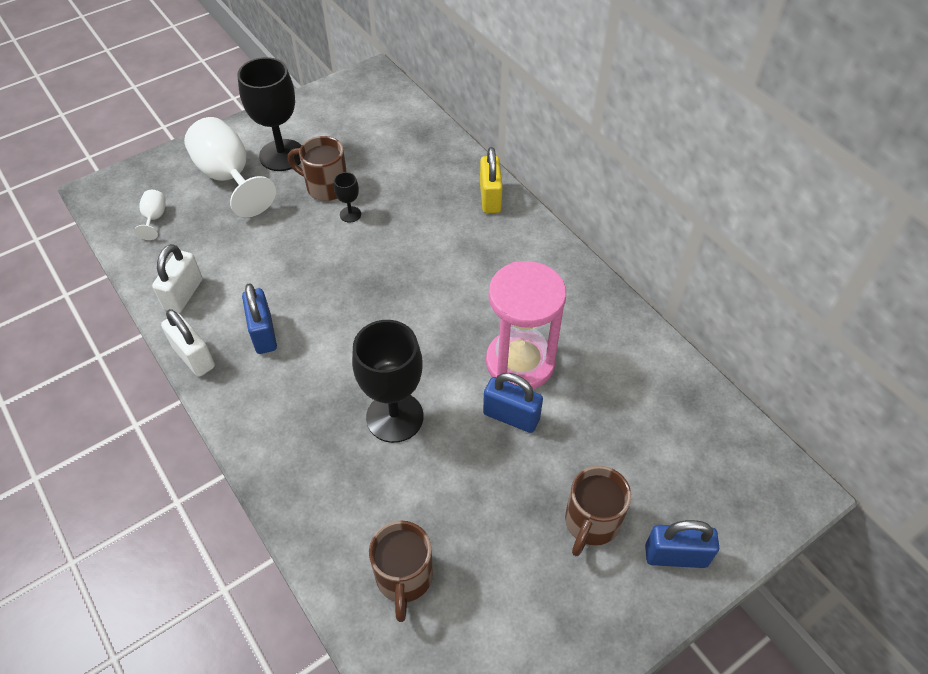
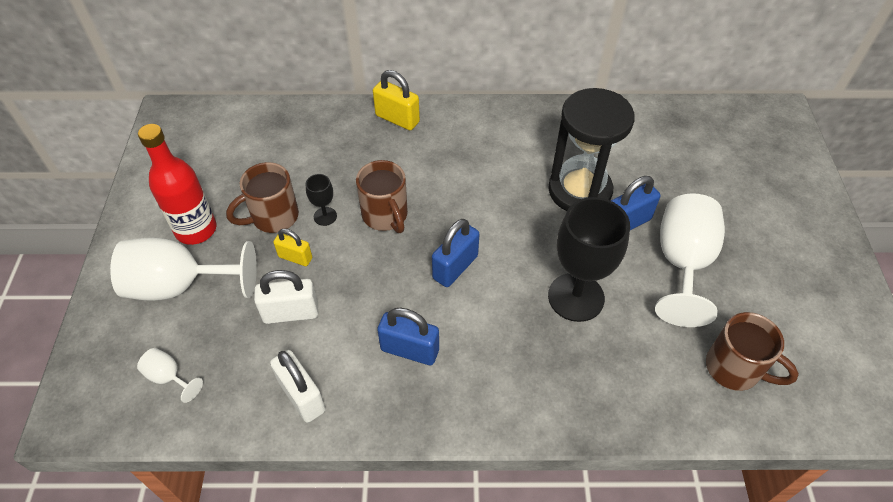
camera: 55 degrees left, 0 degrees up
white padlock [161,309,215,377] -> white padlock moved to [254,270,318,324]
black goblet [238,57,301,171] -> red bottle [138,124,216,245]
pink hourglass [486,261,566,389] -> black hourglass [548,88,635,211]
brown mug [565,466,631,556] -> brown mug moved to [356,160,408,233]
blue padlock [645,520,719,568] -> blue padlock moved to [432,219,479,287]
none -> yellow padlock [273,229,312,266]
none -> white goblet [655,193,725,327]

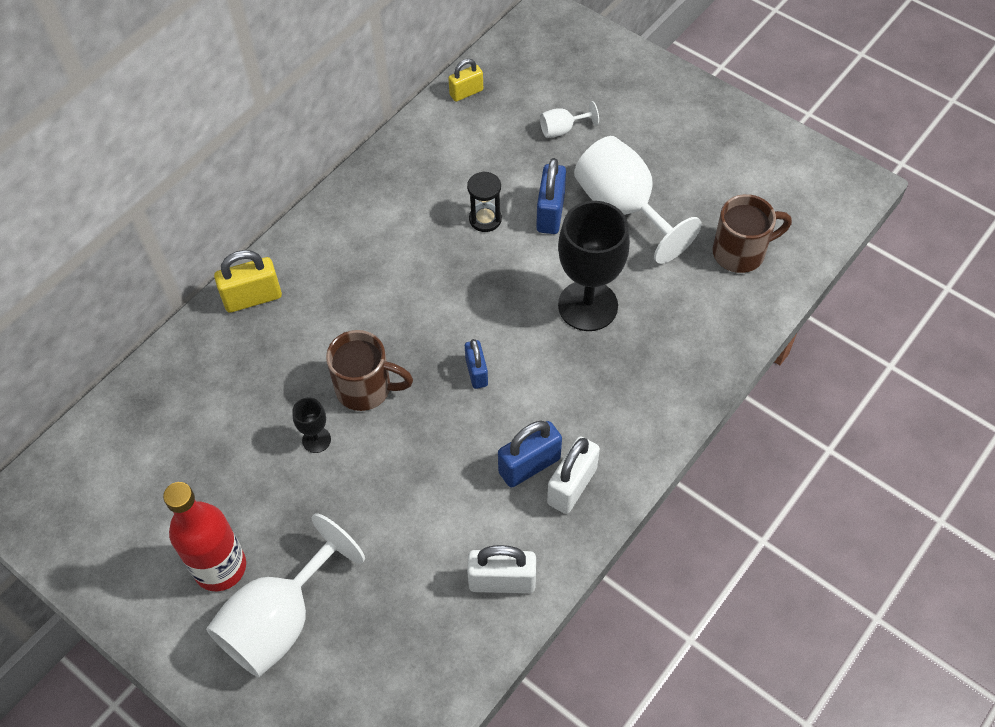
camera: 50 degrees left, 5 degrees up
white goblet [137,348,203,403] -> white goblet moved to [540,101,599,138]
brown mug [226,162,299,233] -> none
white padlock [254,270,318,324] -> white padlock moved to [547,436,600,514]
yellow padlock [273,229,312,266] -> yellow padlock moved to [448,59,483,102]
blue padlock [432,219,479,287] -> blue padlock [465,339,488,389], size x0.65
black hourglass [548,88,635,211] -> black hourglass [467,171,502,232], size x0.45

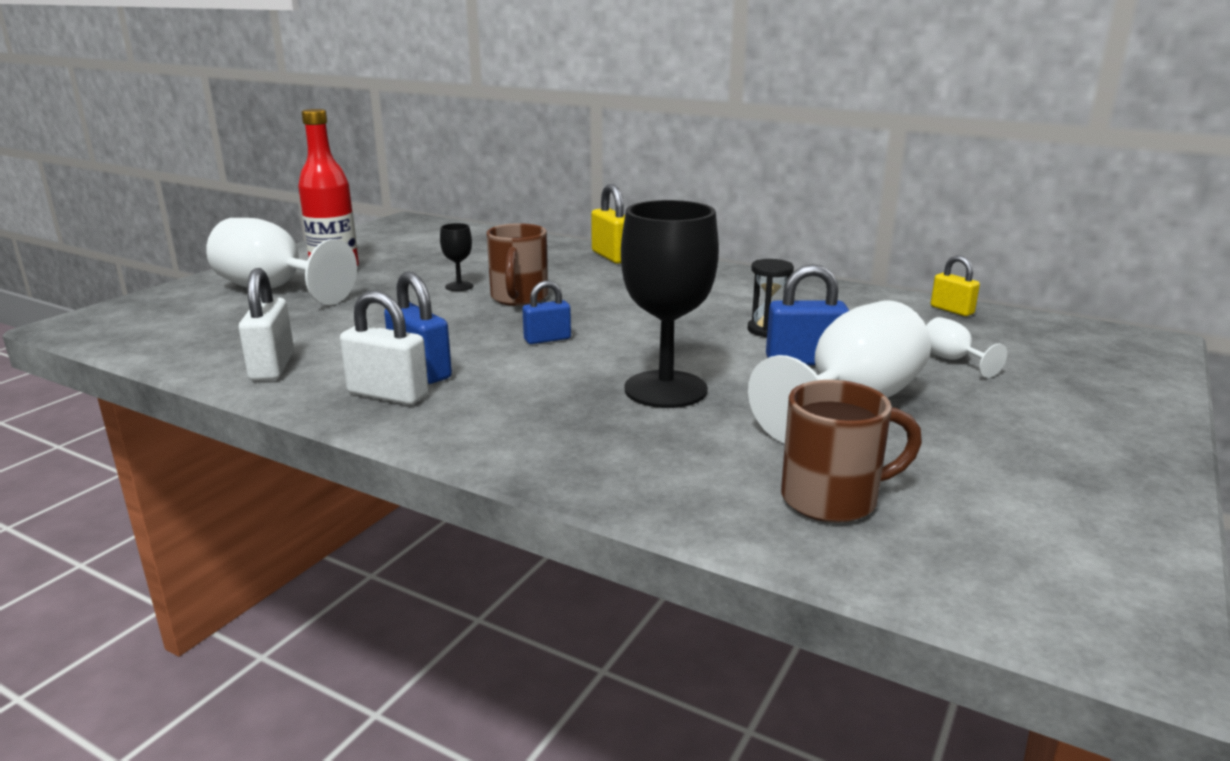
camera: 80 degrees right, 35 degrees down
brown mug [712,194,792,273] -> brown mug turned 75 degrees counterclockwise [781,380,922,523]

